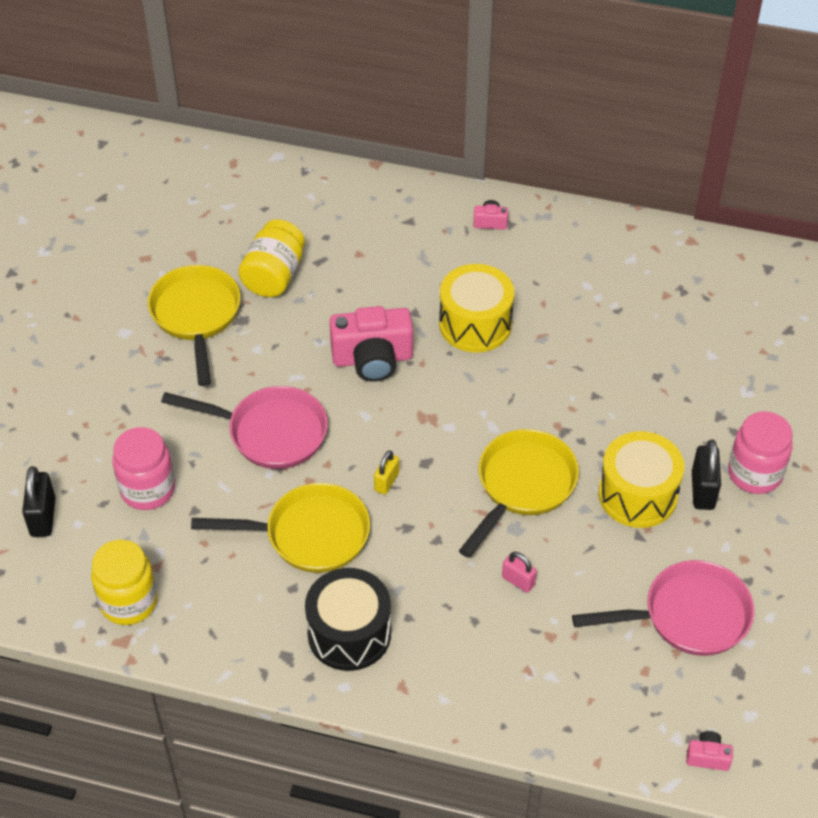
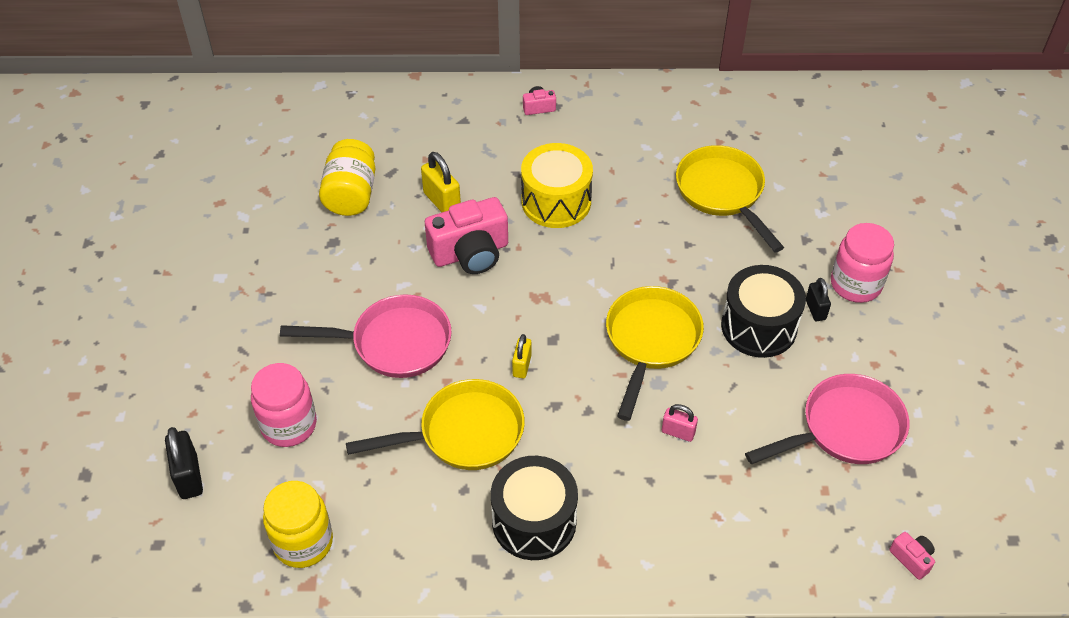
camera: 15 degrees left, 0 degrees up
yellow pan [148,265,241,386] -> yellow pan moved to [676,145,784,252]
yellow drum [598,431,684,528] -> black drum [721,265,806,358]
pink camera [686,731,733,771] -> pink camera turned 60 degrees clockwise [889,532,935,580]
black padlock [692,440,721,510] -> black padlock [806,278,831,321], size x0.64
none -> yellow padlock [421,152,461,212]

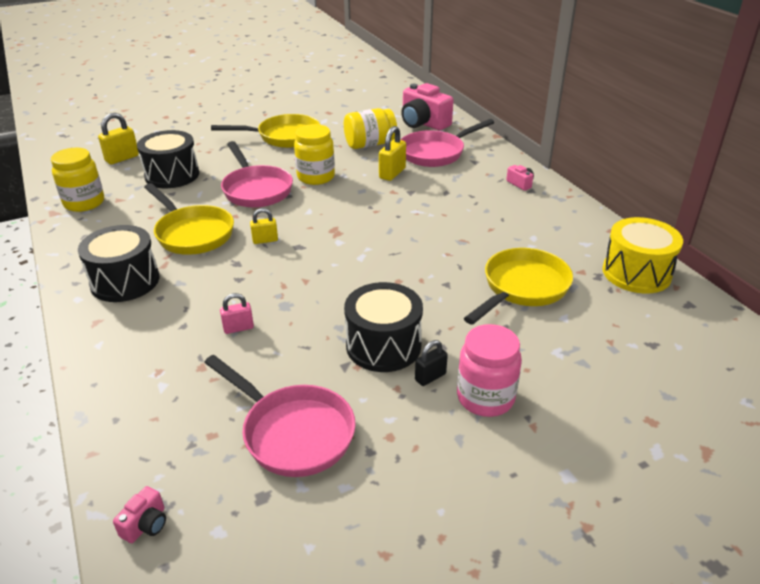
camera: 65 degrees right, 15 degrees down
black padlock [165,427,203,499] -> yellow padlock [98,113,139,165]
pink jar [251,363,317,447] -> black drum [137,130,199,188]
pink camera [425,197,508,274] -> pink camera moved to [401,83,453,130]
yellow drum [521,143,593,228] -> yellow drum moved to [602,217,683,294]
yellow pan [606,286,704,421] -> yellow pan moved to [211,114,320,148]
pink padlock [662,404,698,442] -> pink padlock turned 75 degrees clockwise [220,293,254,334]
none -> yellow jar [294,124,335,185]
none -> pink pan [401,119,494,167]

